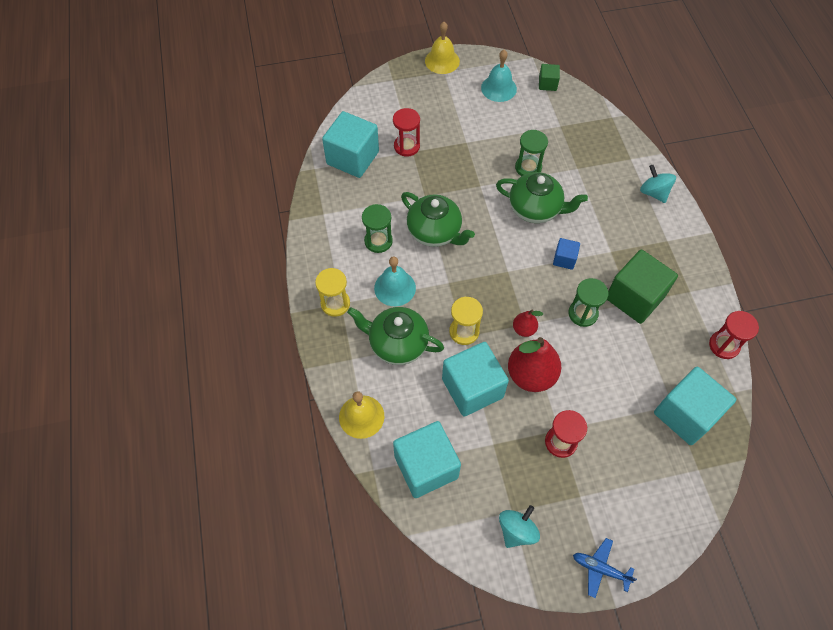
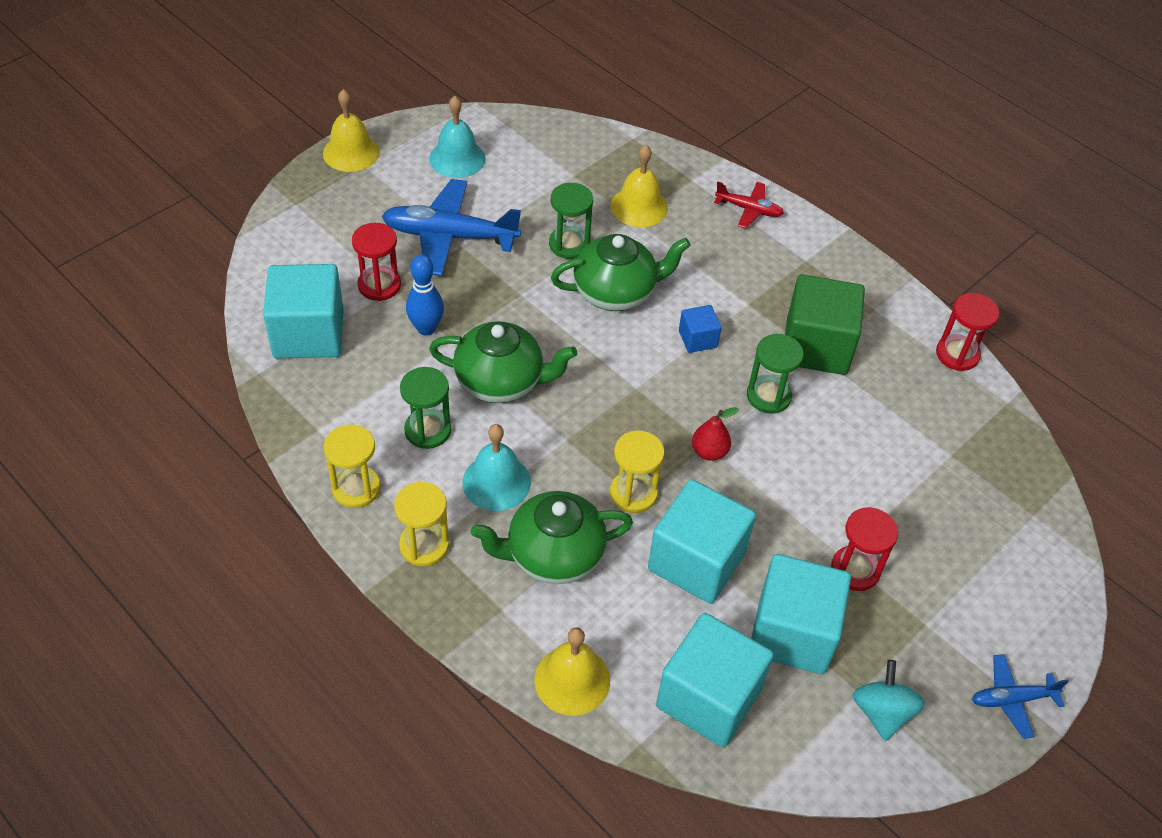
camera: 35 degrees left, 10 degrees down
red pear [508,337,561,392] -> none
green cube [539,64,560,91] -> none
turquoise spinning top [640,165,676,203] -> red plane [714,182,784,229]
turquoise cube [654,366,736,445] -> turquoise cube moved to [751,554,851,674]
none -> yellow hourglass [324,425,381,508]
none -> blue plane [382,179,521,276]
none -> blue bowling pin [406,255,444,336]
none -> yellow bell [611,145,668,227]

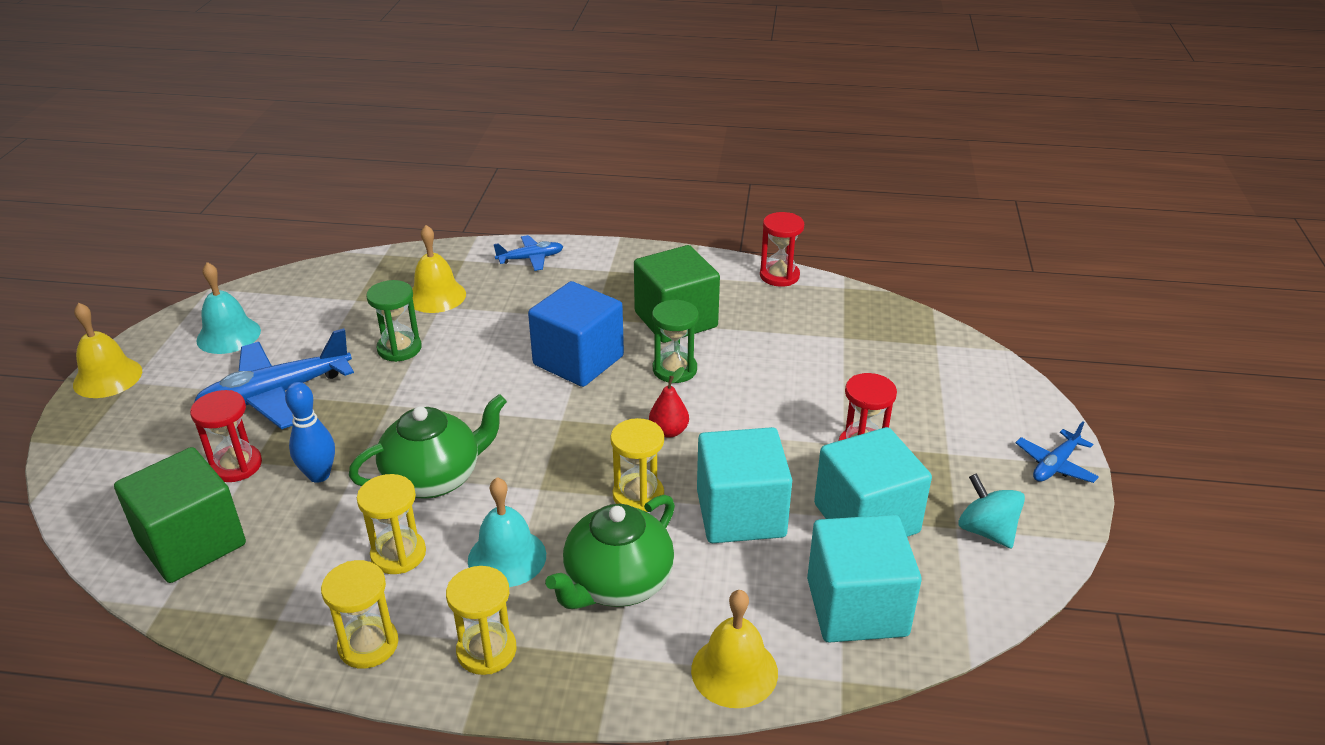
camera: 35 degrees left, 15 degrees down
turquoise cube [263,264,344,359] -> green cube [114,447,246,583]
green hourglass [400,367,451,449] -> yellow hourglass [357,474,426,574]
green teapot [551,234,691,311] -> none
blue cube [679,305,721,353] -> blue cube [528,281,624,387], size x2.08
red plane [714,182,784,229] -> blue plane [494,235,563,271]

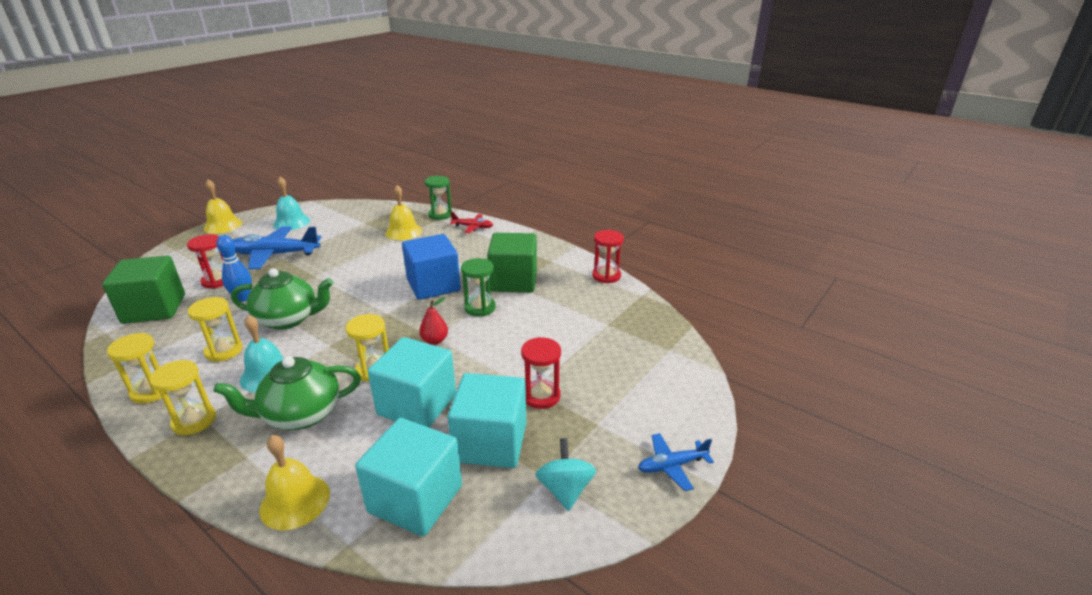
camera: 30 degrees right, 5 degrees down
green hourglass [366,280,422,362] -> green hourglass moved to [425,176,452,220]
blue plane [494,235,563,271] -> red plane [450,212,493,233]

